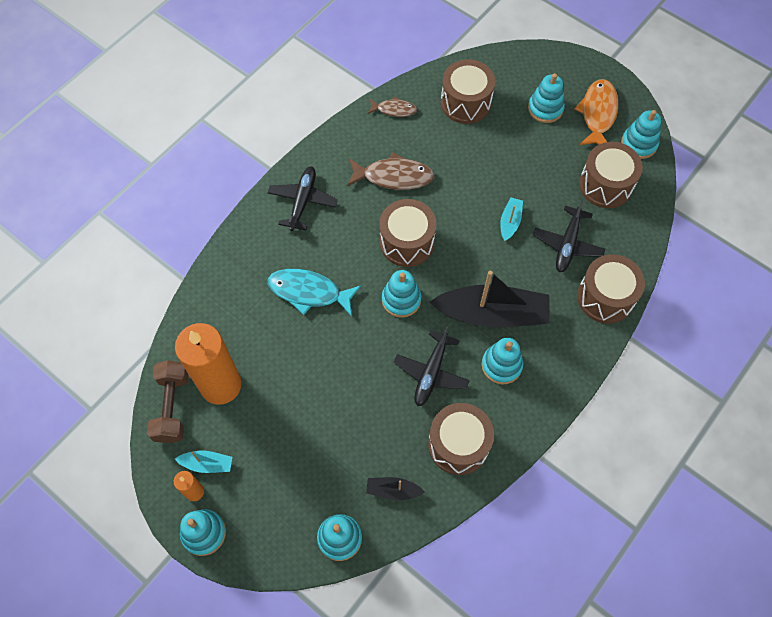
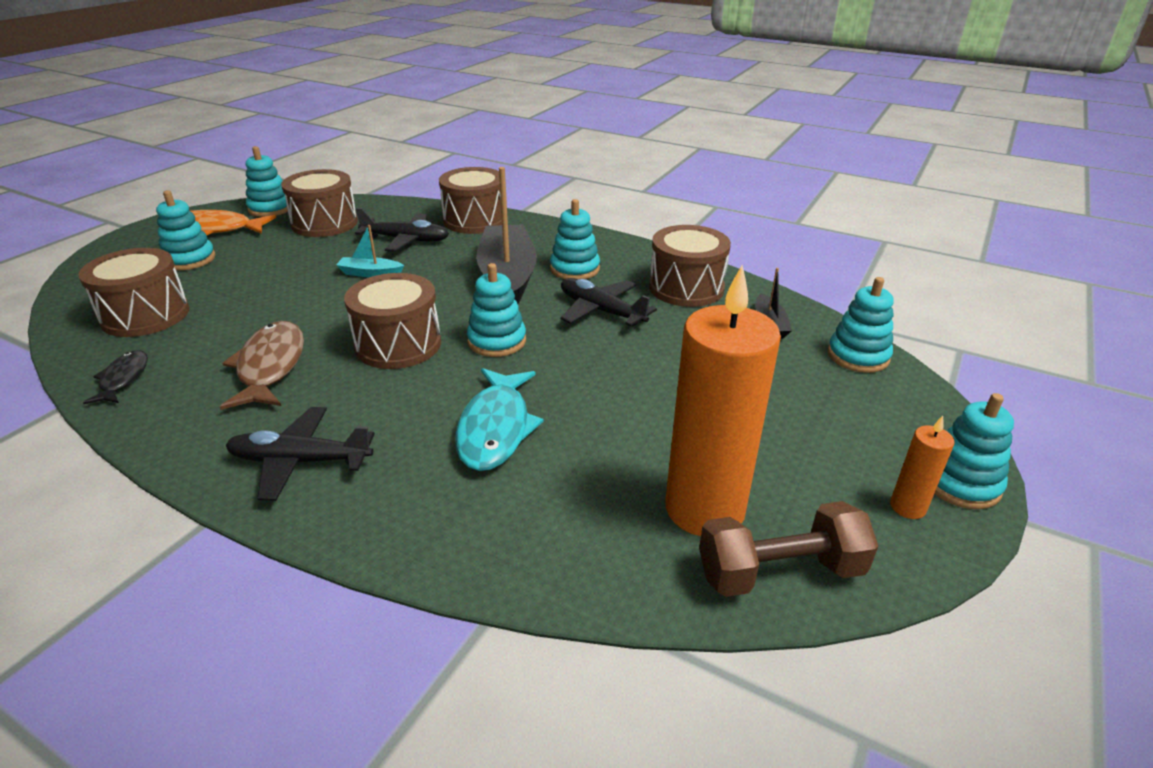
camera: 100 degrees left, 30 degrees down
turquoise boat [175,451,232,473] -> none
brown fish [368,96,417,117] -> black fish [83,350,148,404]
black plane [393,326,470,406] -> black plane turned 150 degrees counterclockwise [561,278,657,326]

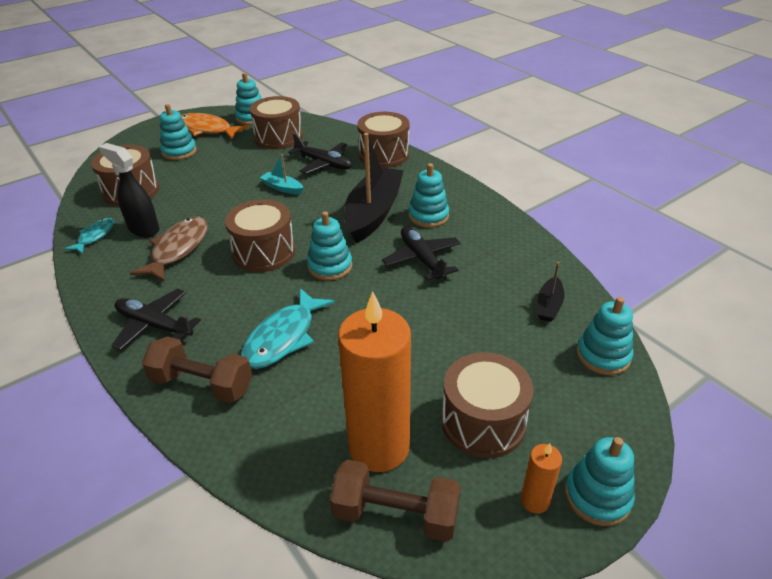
camera: 25 degrees right, 5 degrees up
black fish [83,350,148,404] -> turquoise fish [64,218,114,254]
brown drum [649,225,731,307] -> brown drum moved to [442,352,534,458]
none -> black spray bottle [99,143,159,237]
none -> brown dumbbell [142,336,252,403]

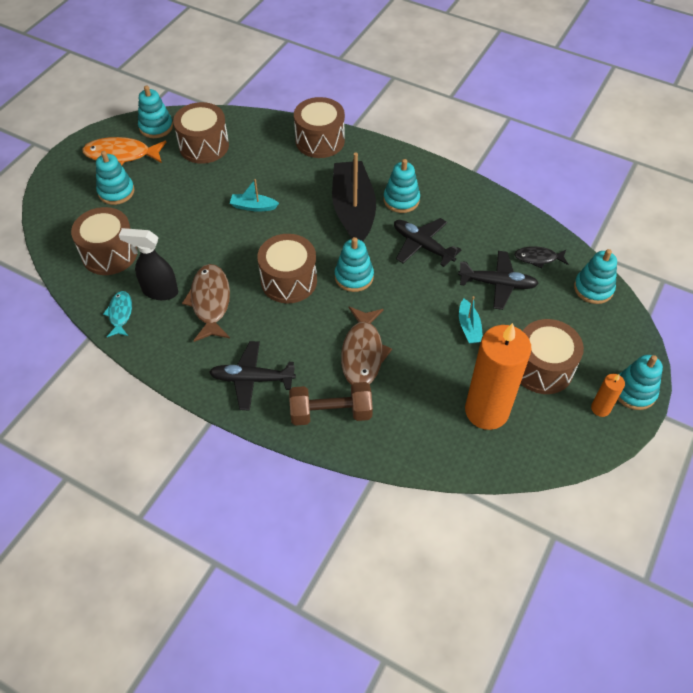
camera: 25 degrees left, 15 degrees up
turquoise fish [241,288,335,369] -> brown fish [341,307,392,385]
black plane [288,133,352,174] -> black plane moved to [458,251,539,310]
brown dumbbell [330,460,460,542] -> none
black boat [537,262,565,322] -> black fish [514,246,568,268]
none -> turquoise boat [459,296,483,344]

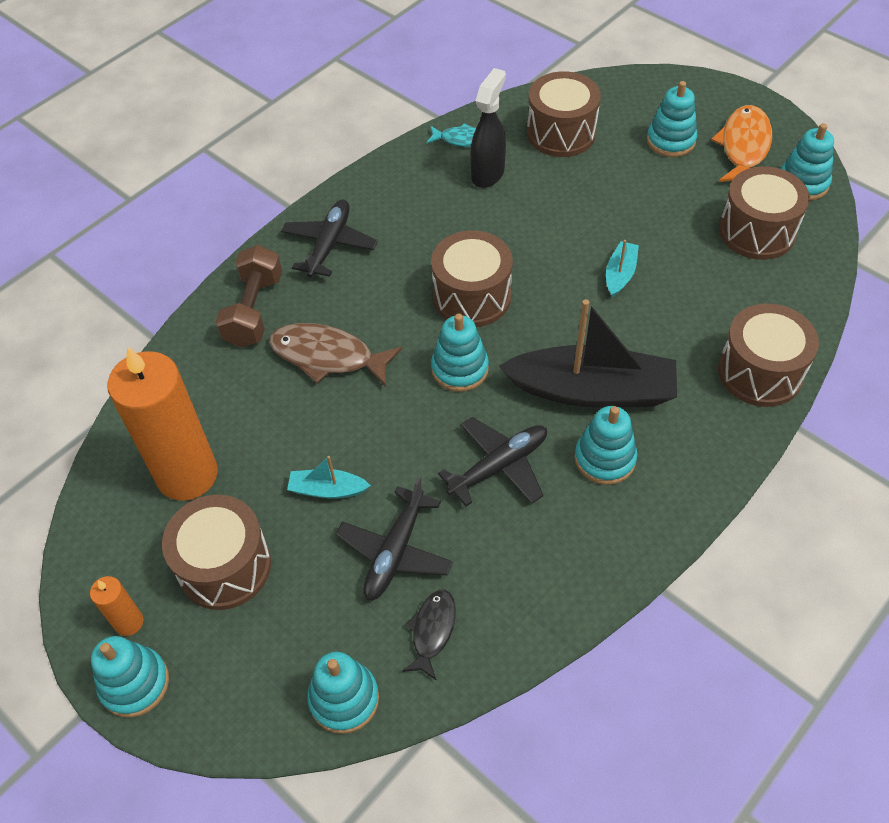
camera: 105 degrees right, 0 degrees up
brown fish [182,264,230,342] -> none

